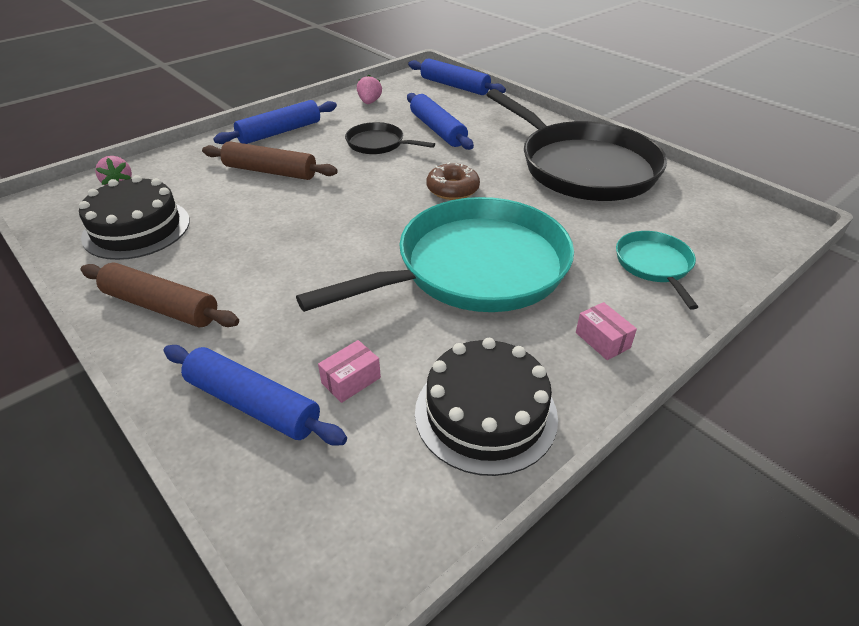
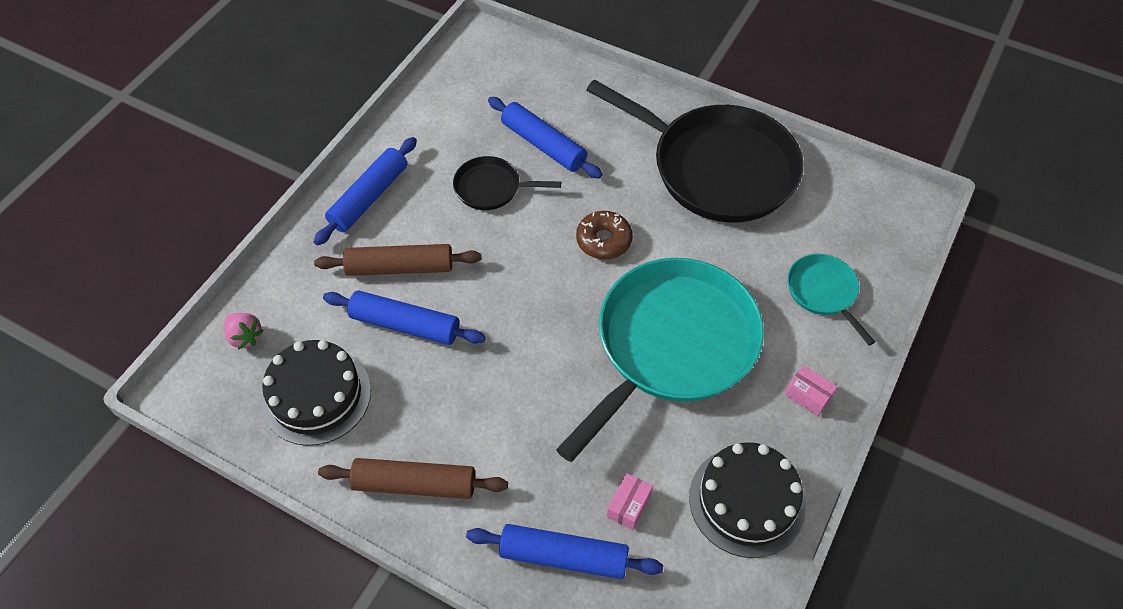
camera: 20 degrees left, 15 degrees up
pink strawberry [357,75,382,104] -> none
blue rolling pin [408,58,506,95] -> blue rolling pin moved to [323,291,486,345]

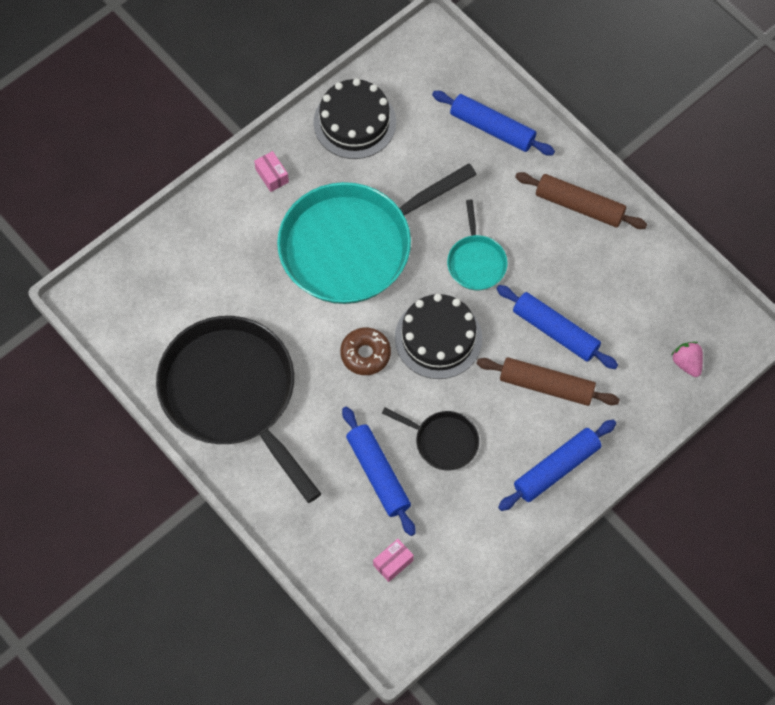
camera: 160 degrees left, 10 degrees up
black cake [261,340,371,446] -> black cake moved to [395,294,482,379]
pink box [607,473,653,530] -> pink box moved to [373,539,414,582]
turquoise pan [787,254,875,345] -> turquoise pan moved to [447,200,508,290]

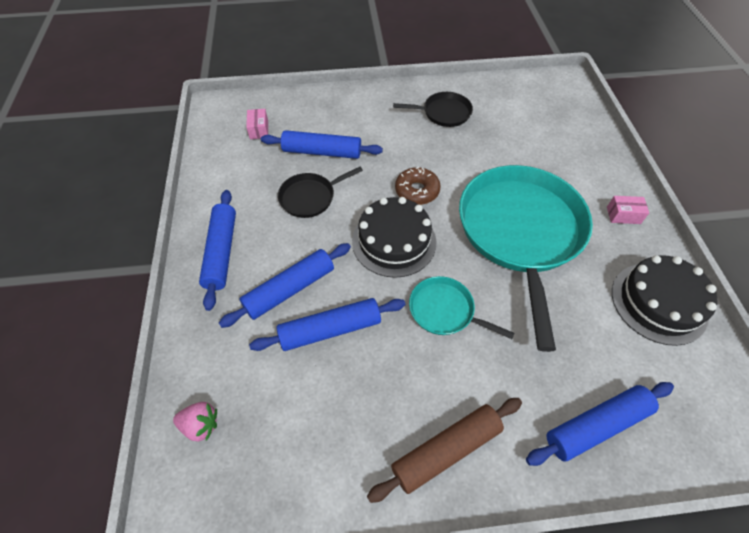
camera: 125 degrees right, 10 degrees down
black pan [156,316,321,503] -> black pan [393,92,473,127], size x0.45
brown rolling pin [477,357,620,406] -> blue rolling pin [219,243,351,328]

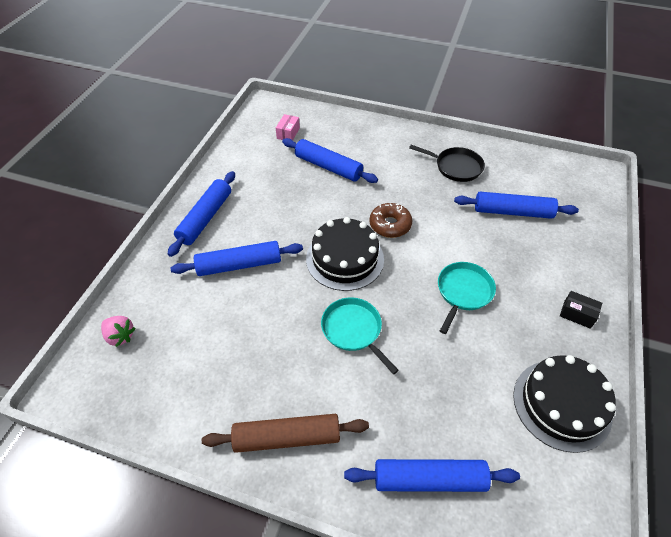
camera: 25 degrees right, 5 degrees down
blue rolling pin [249,298,405,351] -> blue rolling pin moved to [454,192,579,219]
black pan [278,167,363,218] -> none
turquoise pan [459,165,593,352] -> turquoise pan [438,262,496,334], size x0.45
pink box [607,196,649,224] -> black box [560,291,602,329]

